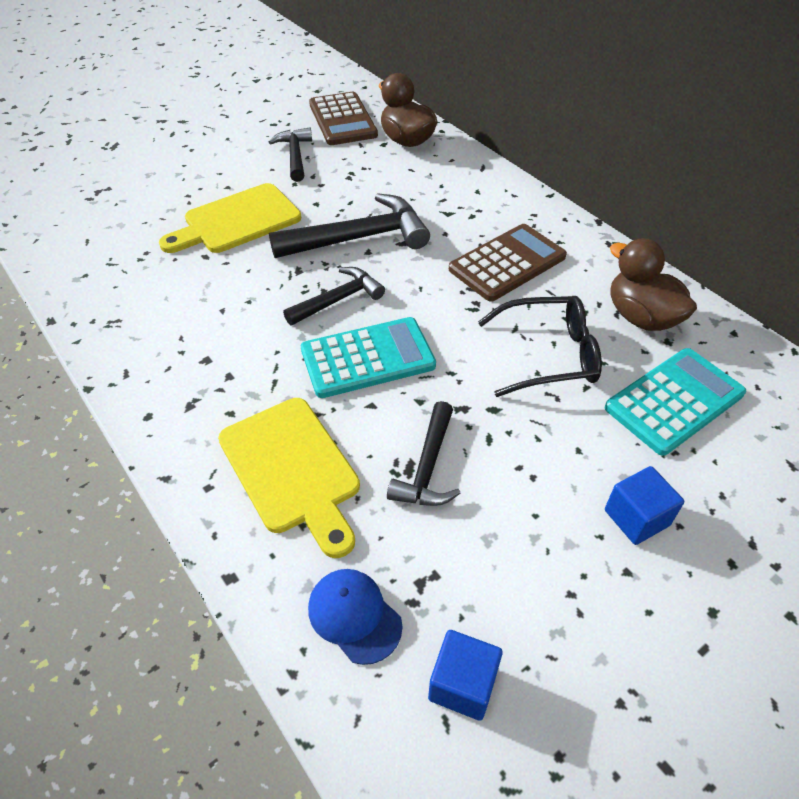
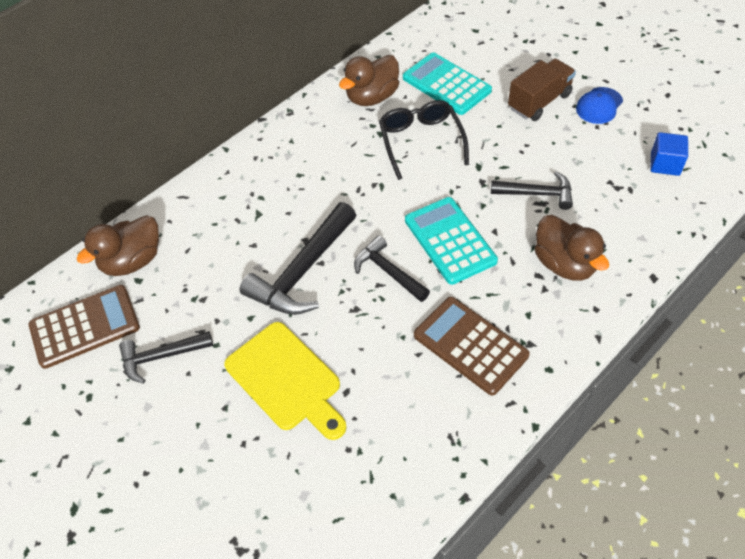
camera: 95 degrees left, 5 degrees up
yellow cutting board [218,398,360,558] -> brown duck [534,215,609,281]
black hammer [269,193,430,258] -> black hammer turned 120 degrees counterclockwise [240,202,356,315]
blue cap [308,569,403,665] -> blue cap moved to [576,87,623,124]
brown calculator [449,224,567,302] -> brown calculator moved to [414,297,530,396]
blue cube [605,466,684,545] -> brown truck [508,59,576,121]

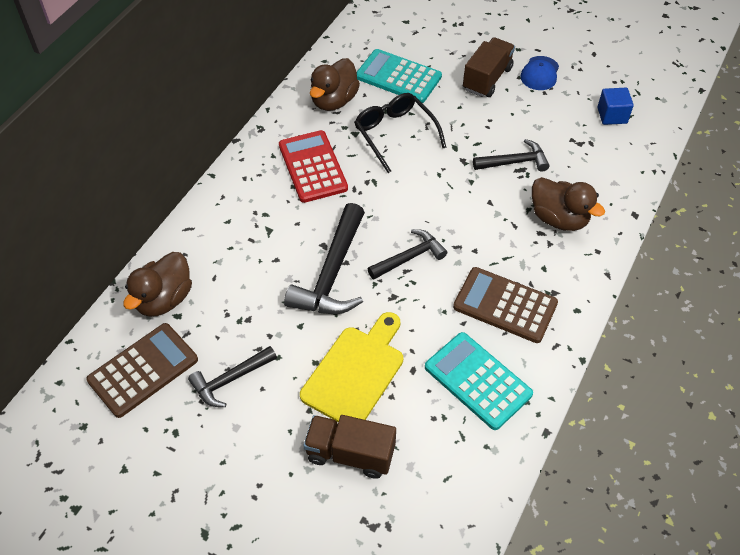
camera: 20 degrees left, 0 degrees up
yellow cutting board [224,322,347,440] -> yellow cutting board turned 90 degrees counterclockwise [300,312,403,422]
black hammer [354,235,430,302] -> black hammer turned 120 degrees clockwise [368,229,447,279]
turquoise calculator [405,197,498,285] -> turquoise calculator moved to [425,332,533,430]
none -> red calculator [279,130,348,203]
none -> brown truck [303,415,396,479]

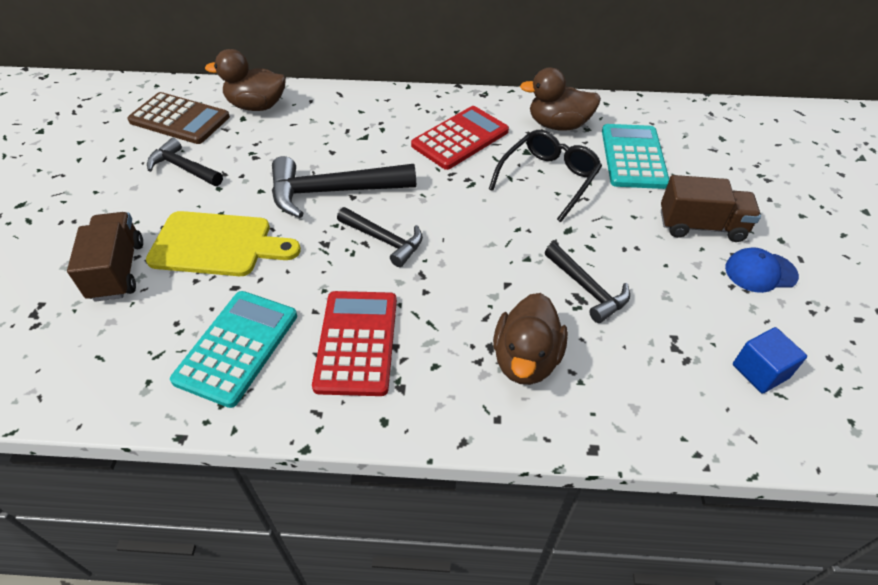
camera: 65 degrees right, 5 degrees down
brown calculator [453,267,558,343] -> red calculator [312,291,397,396]

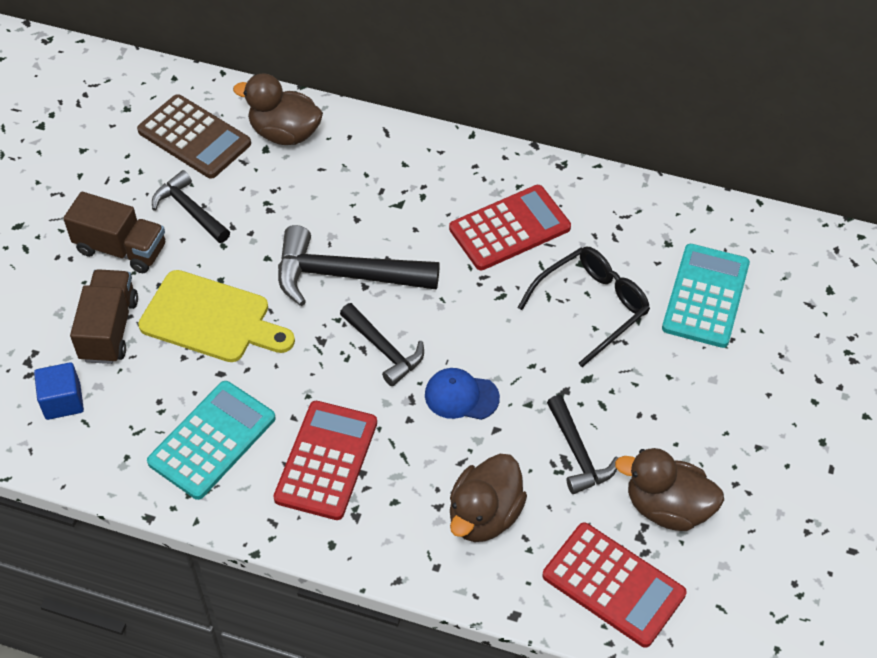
camera: 15 degrees right, 5 degrees up
brown duck [520,68,601,131] -> brown duck moved to [615,448,724,531]
brown truck [661,175,761,242] -> brown truck moved to [63,192,165,273]
blue cap [725,247,799,293] -> blue cap moved to [425,368,500,420]
blue cube [733,327,807,394] -> blue cube moved to [34,362,84,420]
none -> red calculator [543,522,687,648]

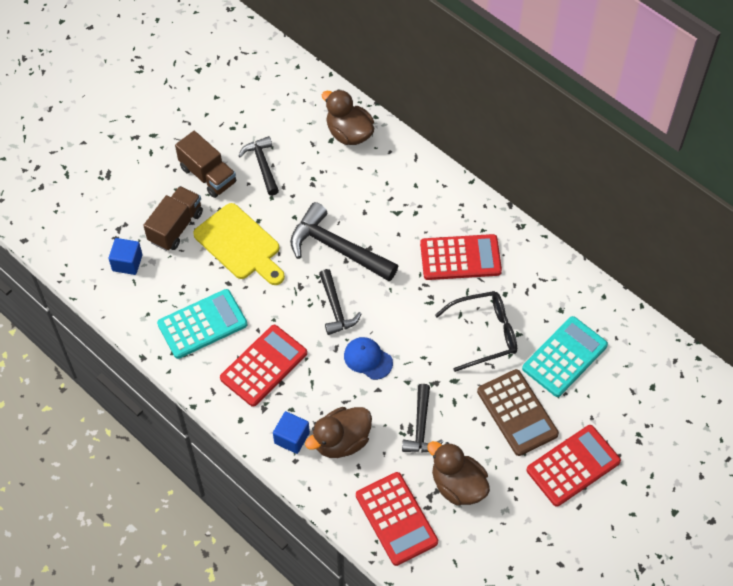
camera: 25 degrees right, 5 degrees up
brown calculator [137,94,251,179] -> brown calculator moved to [477,369,559,456]
none -> blue cube [273,411,310,454]
none -> red calculator [527,425,621,507]

